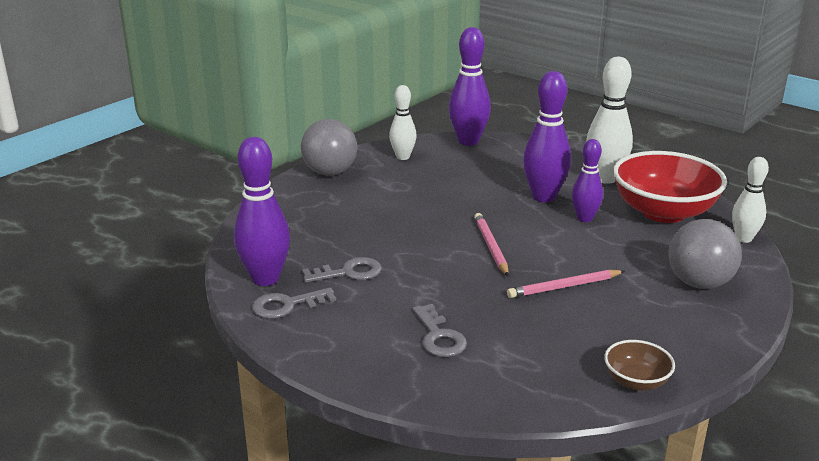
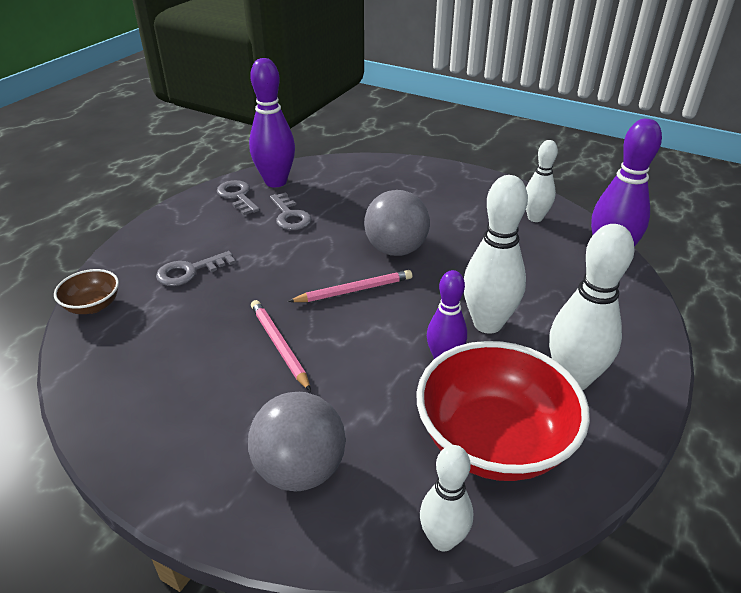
camera: 80 degrees right, 10 degrees up
grey ball [301,119,357,176] -> grey ball moved to [364,190,430,256]
purple bowling pin [523,71,571,202] -> white bowling pin [464,175,528,334]
brown bowl [604,340,675,390] -> brown bowl moved to [54,269,119,314]

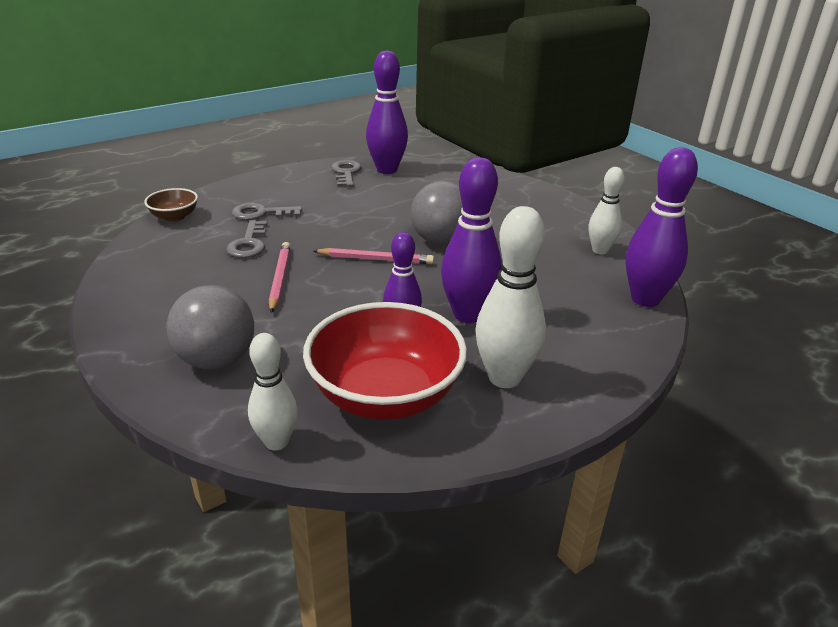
camera: 25 degrees right, 5 degrees down
grey key [270,192,312,230] -> grey key moved to [226,220,267,258]
white bowling pin [464,175,528,334] -> purple bowling pin [441,157,502,323]

